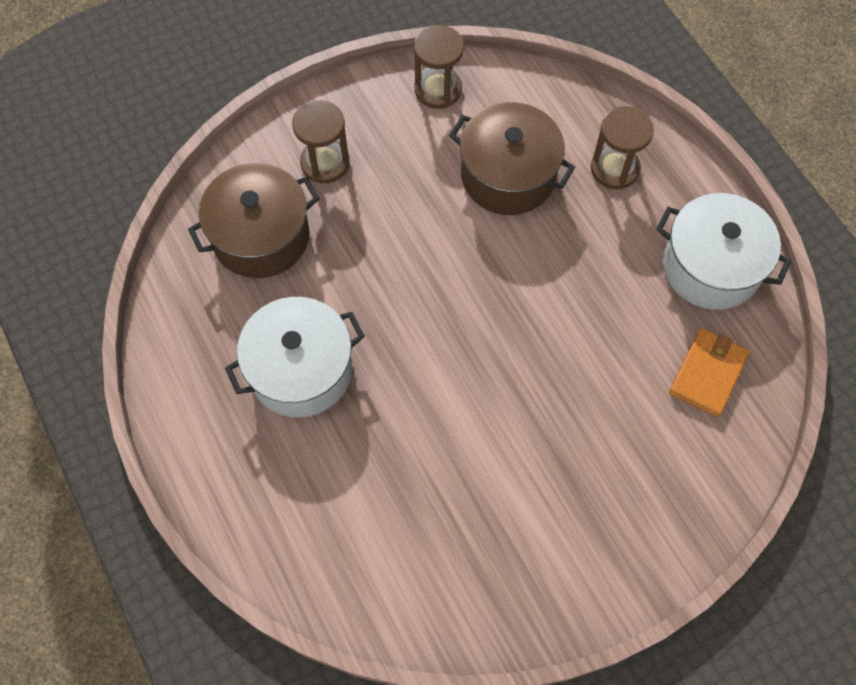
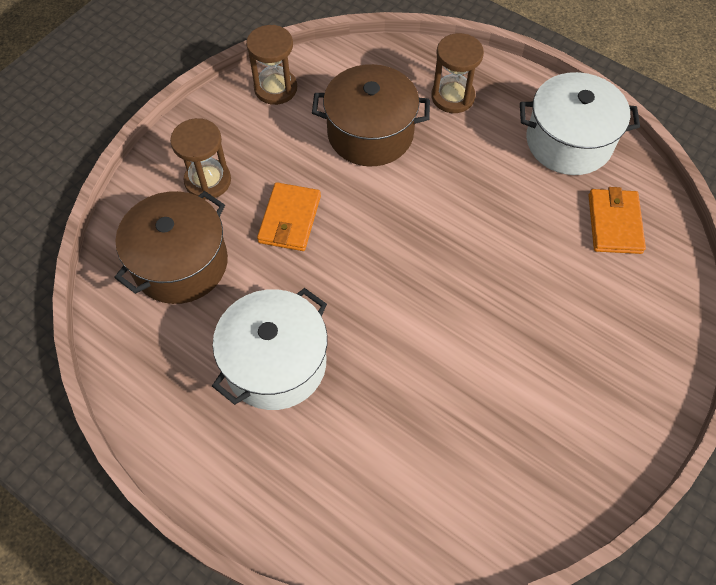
camera: 25 degrees left, 5 degrees down
none -> orange wallet [257,182,321,251]

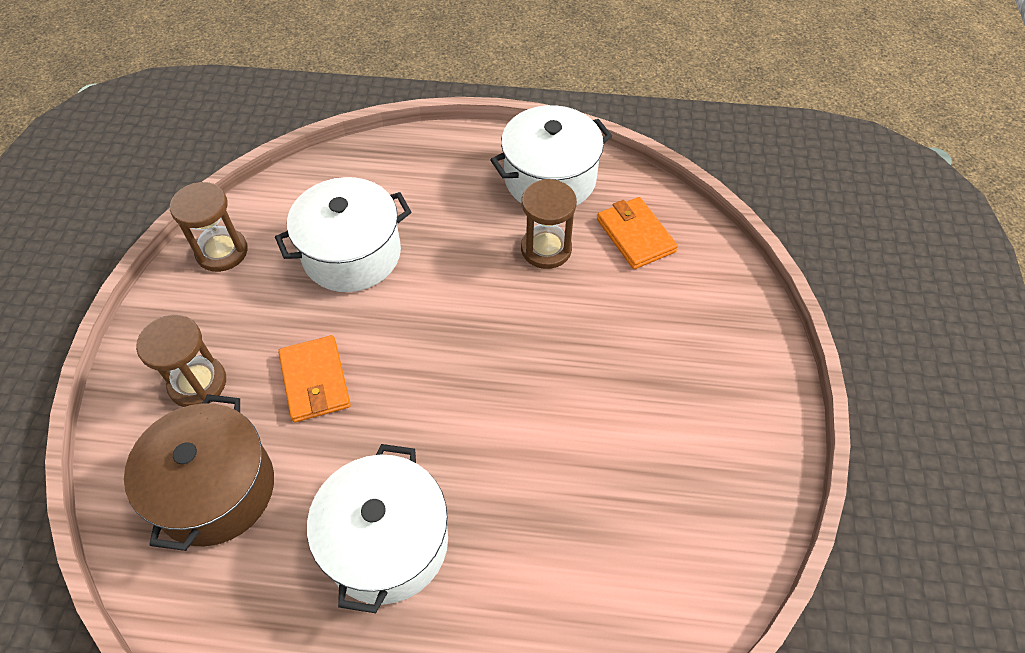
camera: 30 degrees left, 5 degrees down
brown pot [312,64,430,166] -> white pot [275,177,411,292]
brown hourglass [431,33,484,113] -> brown hourglass moved to [521,179,577,269]

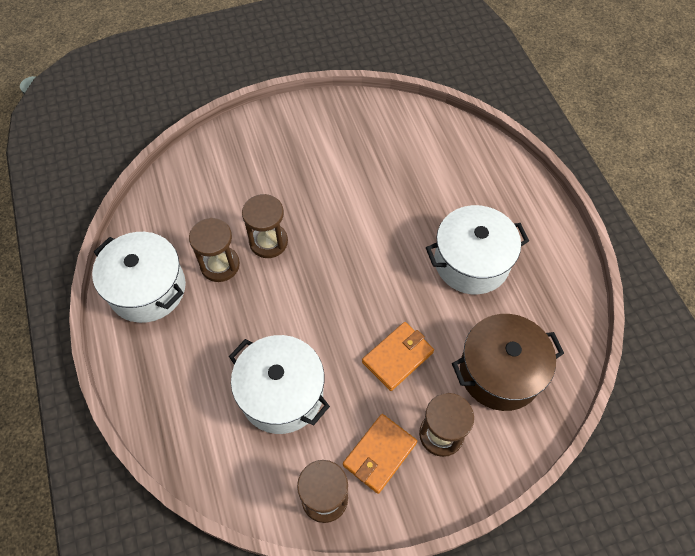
camera: 115 degrees left, 5 degrees up
orange wallet [597,197,678,269] -> orange wallet moved to [343,414,417,494]
none -> brown hourglass [242,194,288,258]

